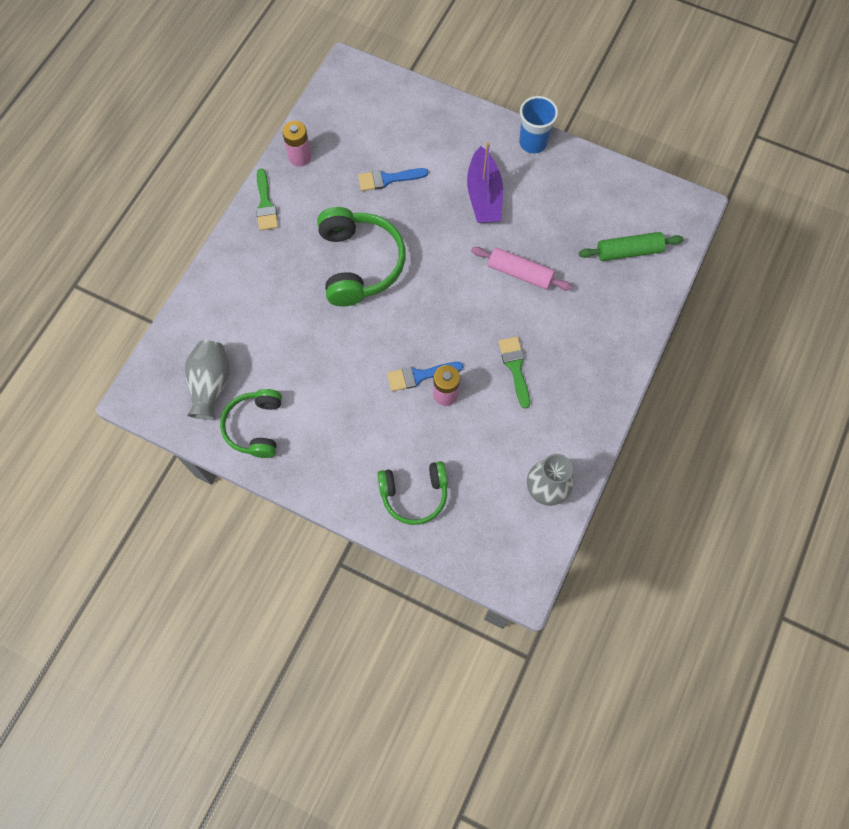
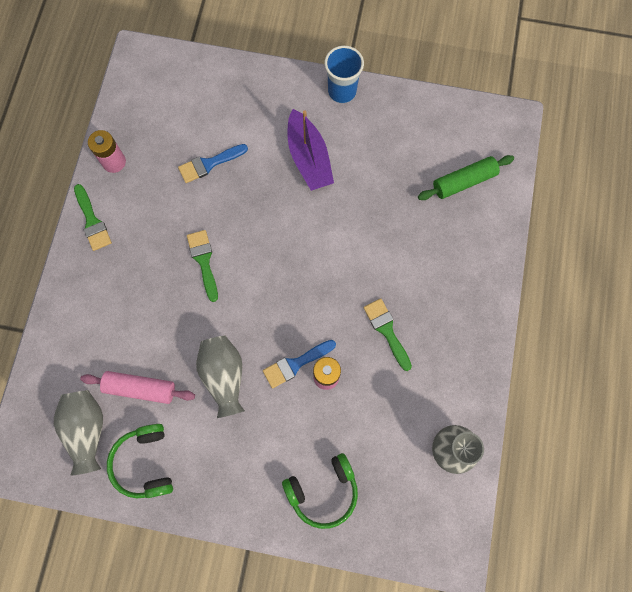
camera: 15 degrees left, 5 degrees up
green headphones [317,207,406,307] -> green brush [187,230,218,302]
pink rolling pin [471,247,572,290] -> pink rolling pin moved to [80,371,195,404]
none -> grey vase [196,335,245,418]

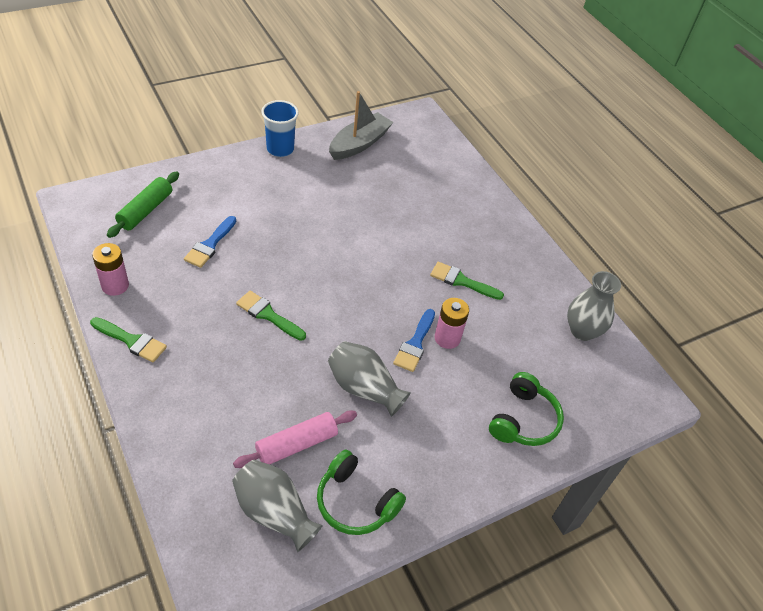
camera: 45 degrees left, 25 degrees down
purple boat [288,109,334,191] -> none
green rolling pin [418,155,514,200] -> green rolling pin moved to [107,172,179,238]
none -> grey boat [329,91,393,160]

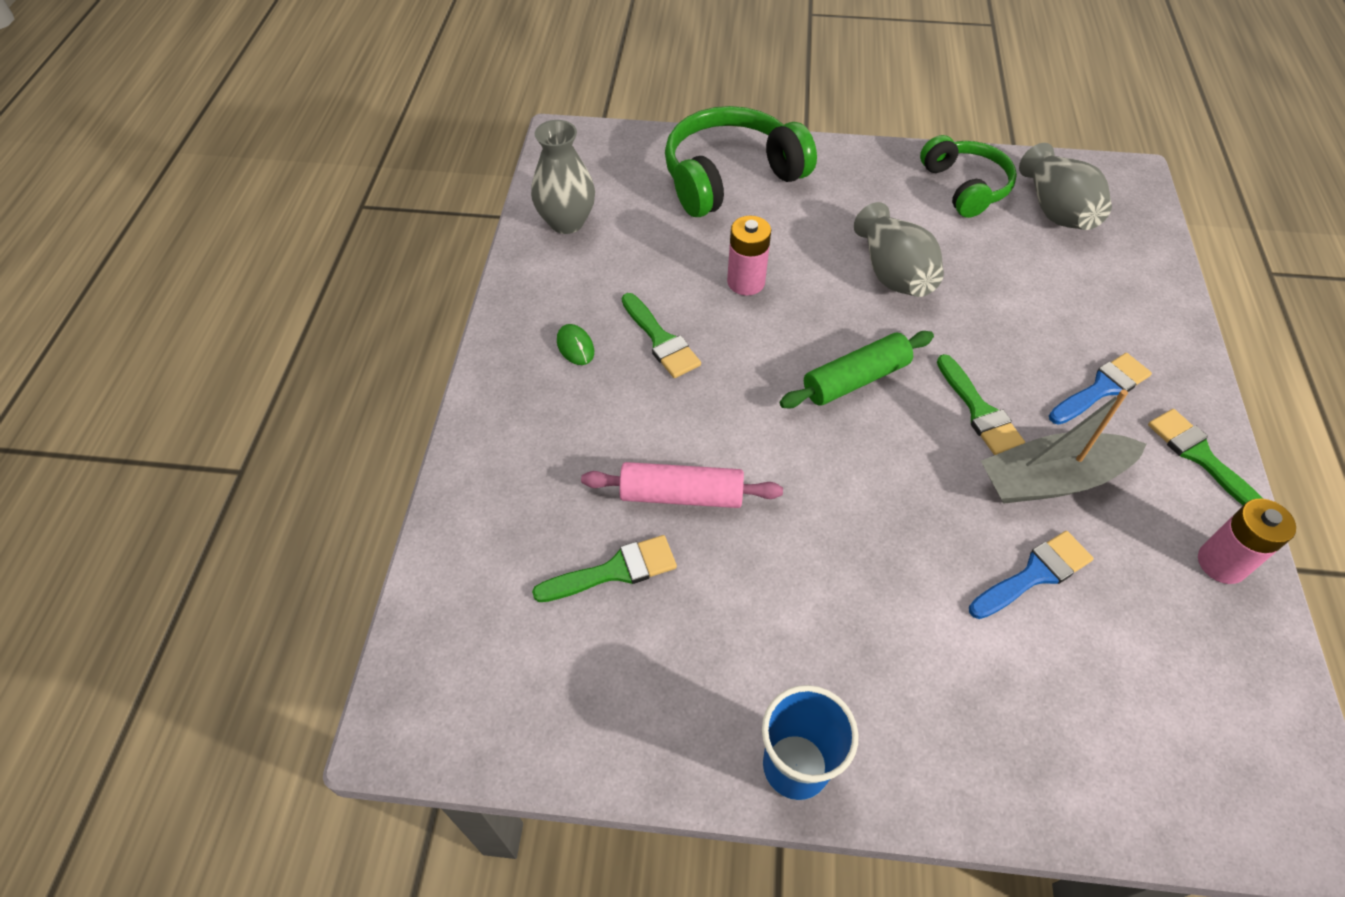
camera: 140 degrees left, 5 degrees up
green rolling pin [107,172,179,238] -> green rolling pin moved to [780,331,934,408]
pink rolling pin [233,410,357,468] -> pink rolling pin moved to [581,462,783,508]
grey boat [329,91,393,160] -> grey boat moved to [981,389,1147,504]
blue brush [393,309,435,372] -> blue brush moved to [1049,353,1152,425]
green headphones [489,372,564,446] -> green headphones [665,106,817,217], size x1.53
none -> green brush [532,535,677,602]
none -> green mouse [557,324,594,365]

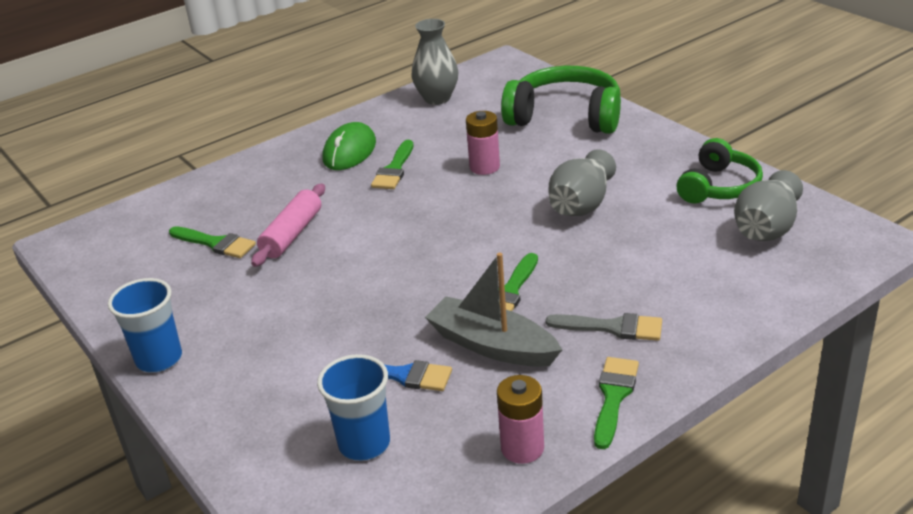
camera: 50 degrees right, 20 degrees down
green mouse [557,324,594,365] -> green mouse [323,122,376,170], size x1.96
pink rolling pin [581,462,783,508] -> pink rolling pin turned 60 degrees clockwise [251,183,325,267]
green rolling pin [780,331,934,408] -> none
blue brush [1049,353,1152,425] -> grey brush [546,313,662,341]
none -> blue cup [317,354,390,461]

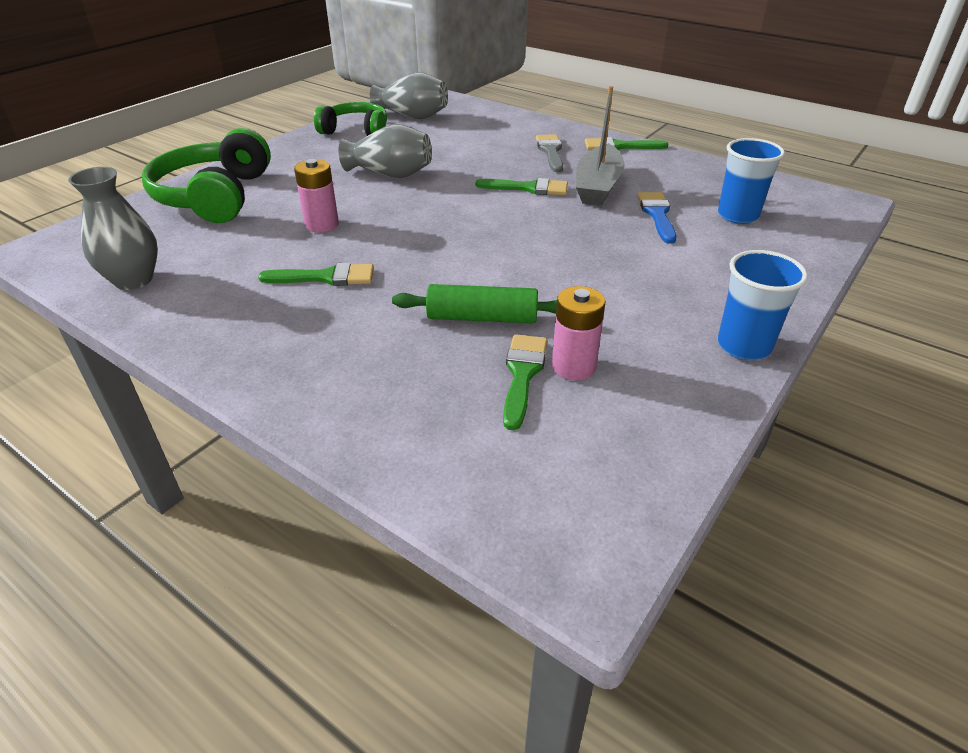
camera: 110 degrees left, 5 degrees up
pink rolling pin [251,183,325,267] -> green rolling pin [392,284,557,323]
green mouse [323,122,376,170] -> none
pink battery [497,375,544,464] -> pink battery moved to [552,286,605,381]

